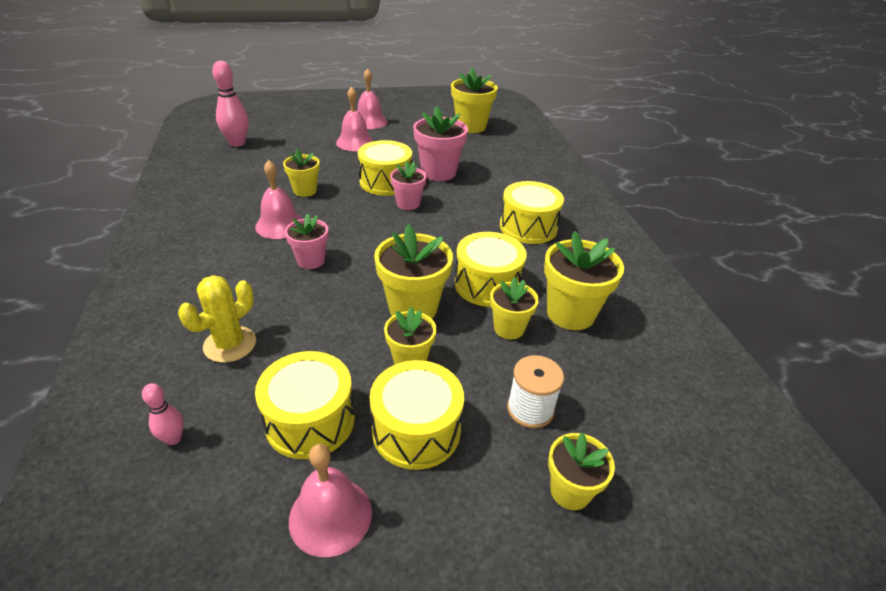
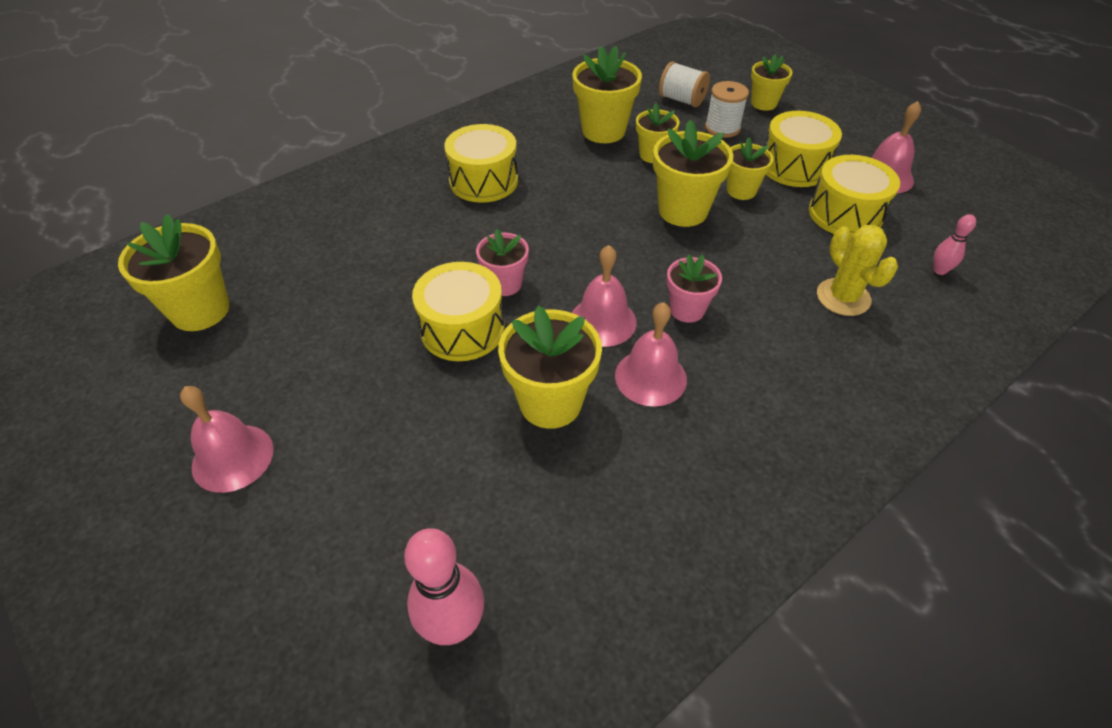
camera: 115 degrees left, 10 degrees up
yellow cactus [178,275,256,363] -> yellow cactus turned 60 degrees clockwise [817,225,898,316]
yellow flower pot [283,149,320,197] -> yellow flower pot [498,305,602,429], size x1.62
pink bell [336,86,373,151] -> pink bell moved to [572,245,637,347]
pink flower pot [413,106,468,181] -> none
yellow drum [454,232,527,307] -> none
none -> white spool [659,61,710,107]

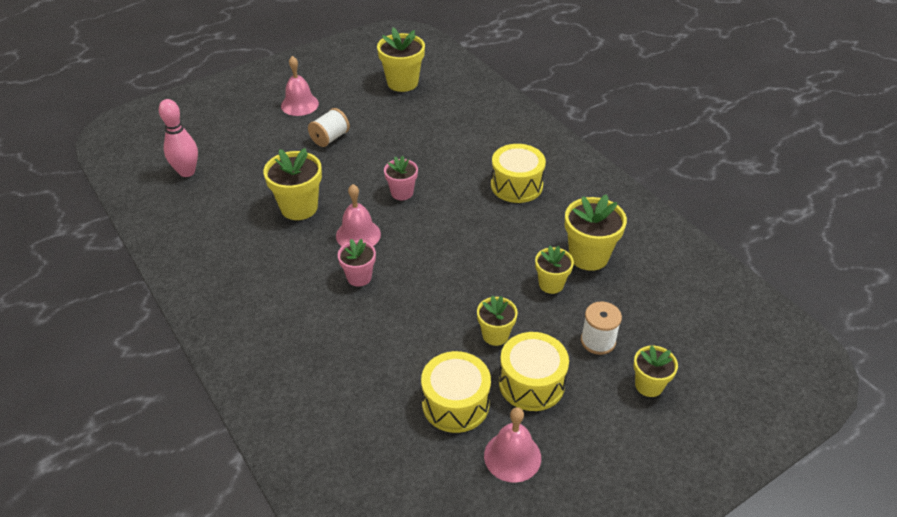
camera: 95 degrees right, 5 degrees down
yellow drum [412,262,505,361] -> none
pink bell [615,302,687,407] -> none
yellow flower pot [653,120,733,227] -> none
white spool [659,61,710,107] -> white spool moved to [308,108,350,147]
yellow cactus [817,225,898,316] -> none
pink bowling pin [933,214,976,275] -> none

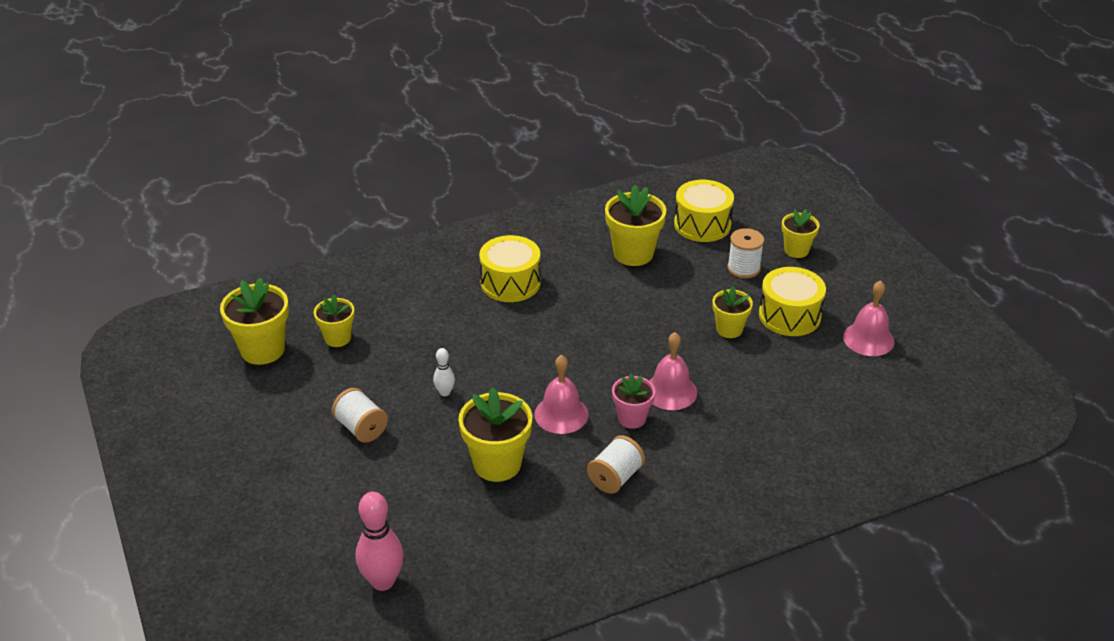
camera: 80 degrees left, 5 degrees down
pink bell [281,56,319,116] -> pink bell moved to [649,332,697,410]
pink flower pot [384,156,418,200] -> none
yellow drum [421,351,491,433] -> yellow drum moved to [674,180,734,242]
yellow flower pot [535,246,574,294] -> yellow flower pot moved to [314,295,355,347]
none -> white bowling pin [433,348,455,396]
none -> white spool [587,435,645,494]

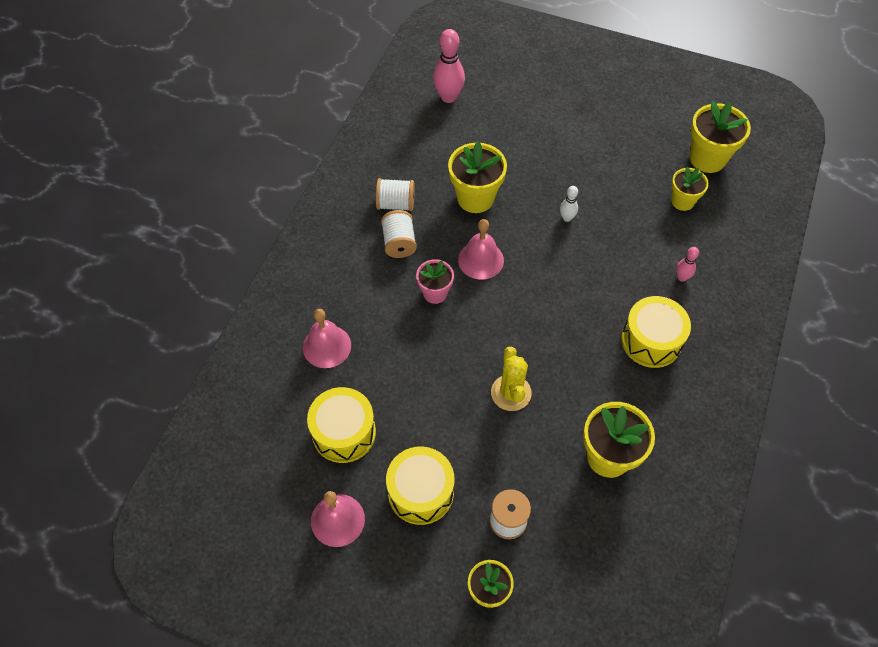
camera: 135 degrees right, 20 degrees up
white spool [332,388,388,443] -> white spool moved to [376,178,415,211]
pink bell [649,332,697,410] -> pink bell moved to [303,309,351,368]
yellow drum [674,180,734,242] -> yellow drum moved to [307,387,376,463]
yellow flower pot [712,286,753,338] -> none
none -> yellow cactus [491,347,532,411]
none -> pink bowling pin [676,247,699,281]

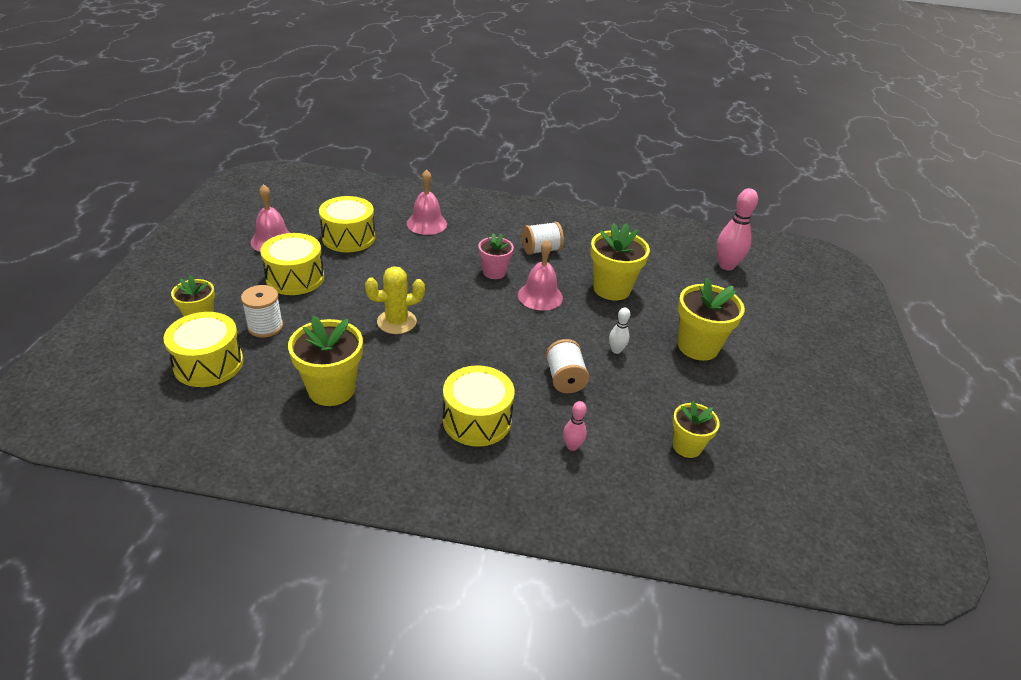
camera: 75 degrees right, 20 degrees down
white spool [376,178,415,211] -> white spool moved to [546,339,589,393]
yellow flower pot [690,101,751,173] -> yellow flower pot moved to [678,278,745,361]
none -> yellow drum [163,312,243,387]

